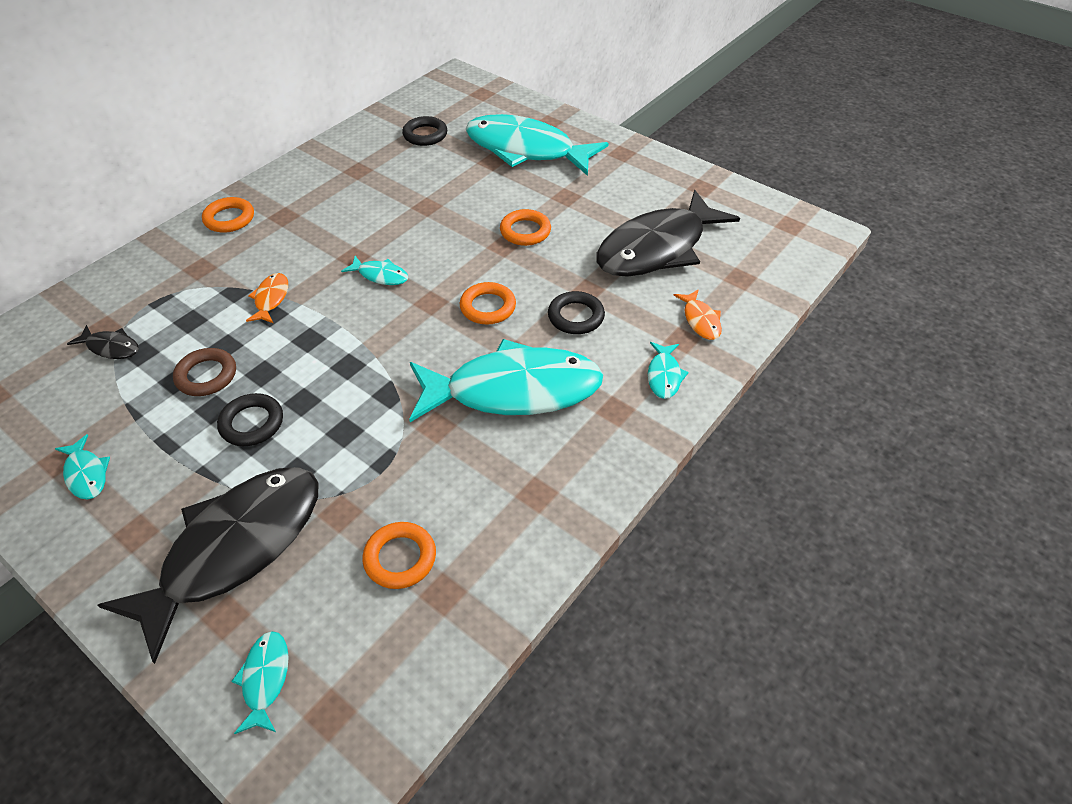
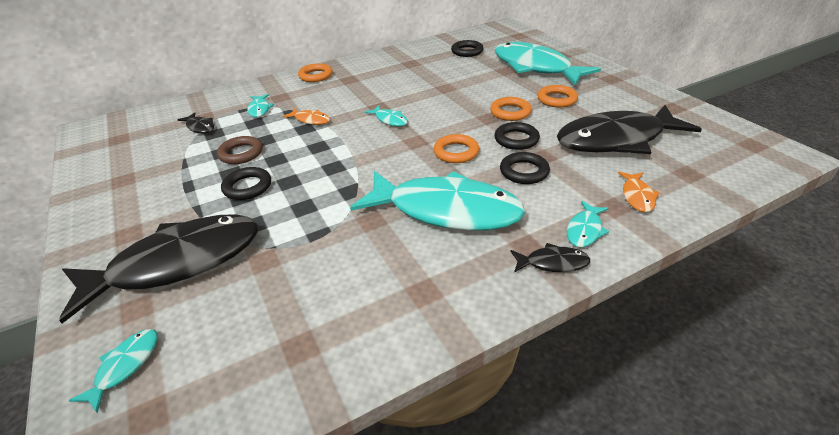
camera: 25 degrees right, 10 degrees down
turquoise fish [55,434,110,499] -> turquoise fish moved to [247,94,274,117]
orange fish [246,273,288,323] -> orange fish turned 90 degrees clockwise [282,108,330,125]
orange ring [363,522,436,589] -> orange ring moved to [537,85,578,108]
none -> black ring [494,122,540,150]
none -> black fish [510,243,590,273]

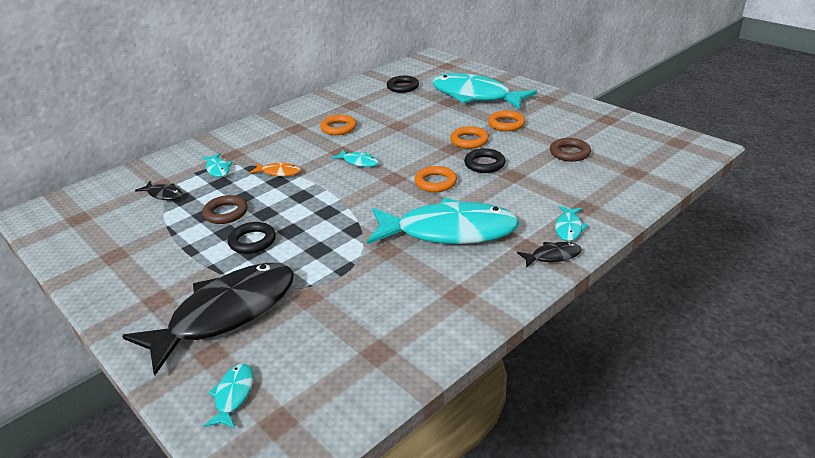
camera: 15 degrees left, 5 degrees down
orange ring [298,63,333,82] -> orange ring moved to [320,115,357,135]
black ring [500,152,550,184] -> none
black fish [557,105,702,154] -> brown ring [550,138,591,162]
orange fish [618,172,660,212] -> none

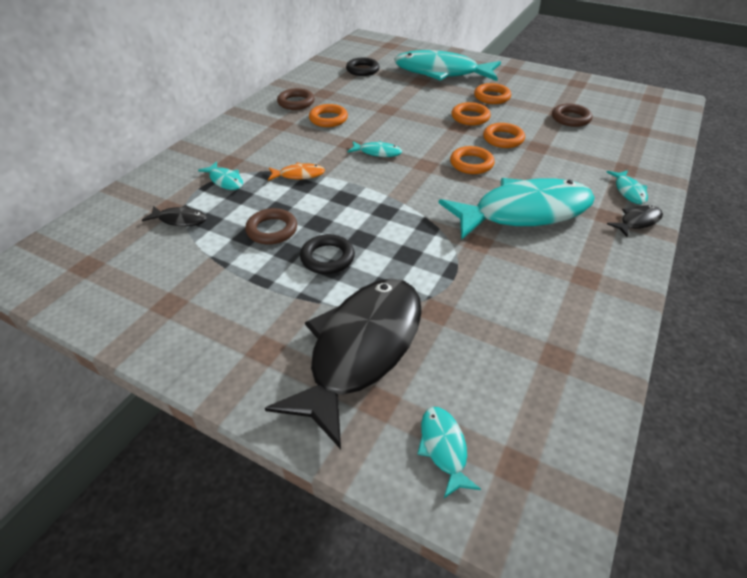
camera: 20 degrees left, 10 degrees up
black ring [464,148,506,173] -> orange ring [483,123,525,148]
none -> brown ring [277,88,315,110]

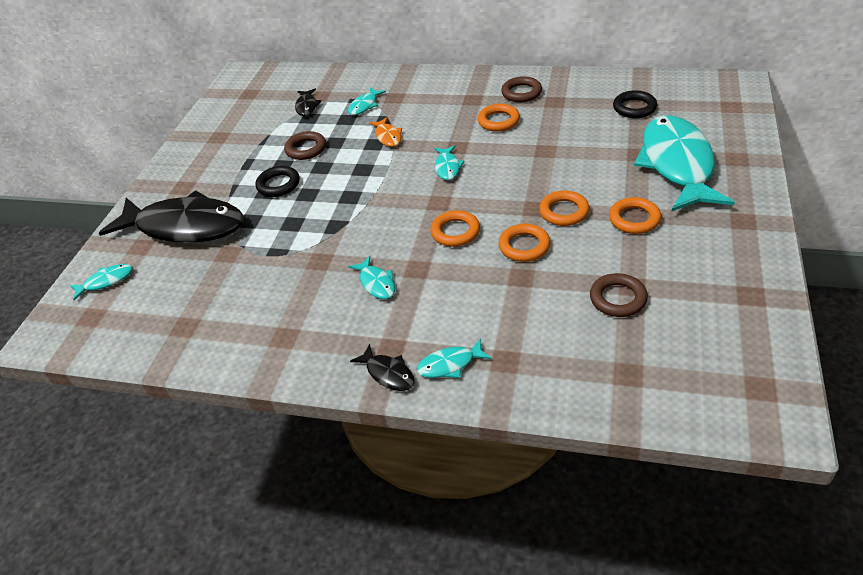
camera: 80 degrees right, 0 degrees up
turquoise fish [439,178,595,240] -> turquoise fish [348,256,395,299], size x0.40

